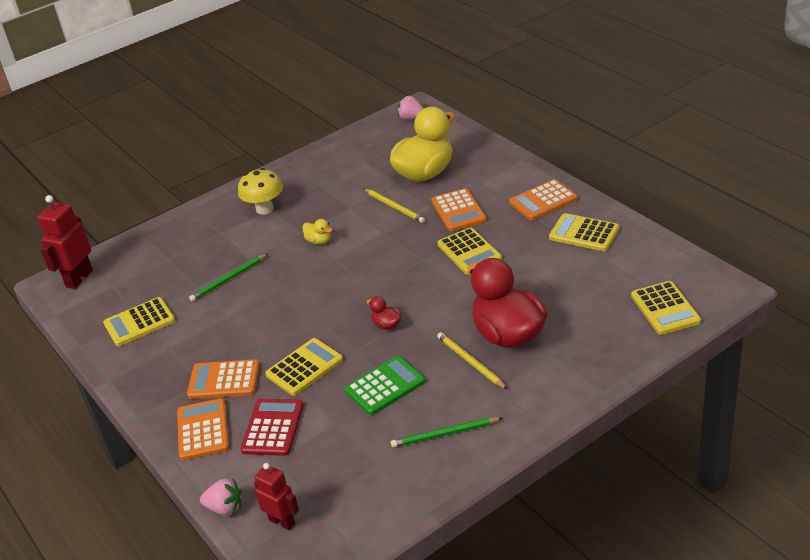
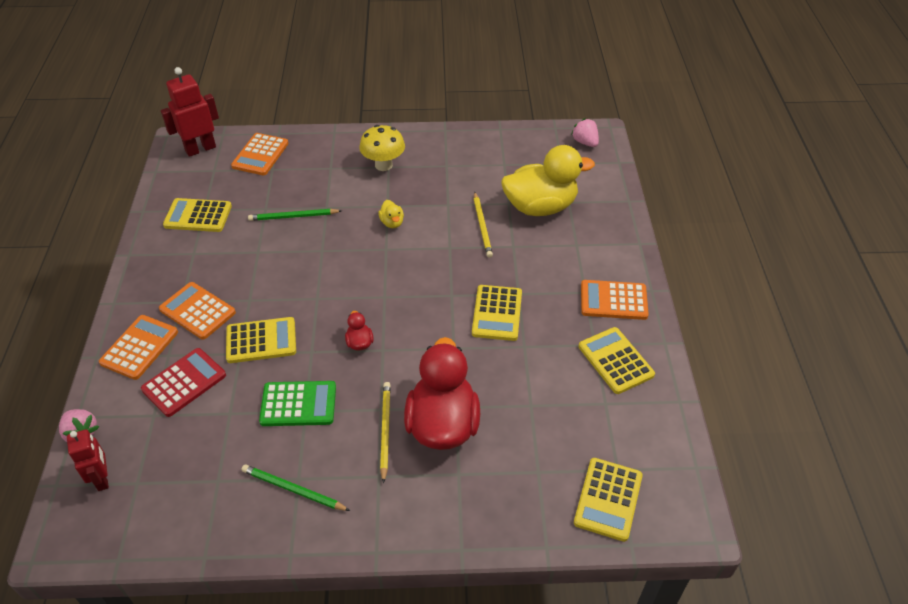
camera: 30 degrees right, 10 degrees up
orange calculator [431,188,487,231] -> orange calculator moved to [231,133,289,175]

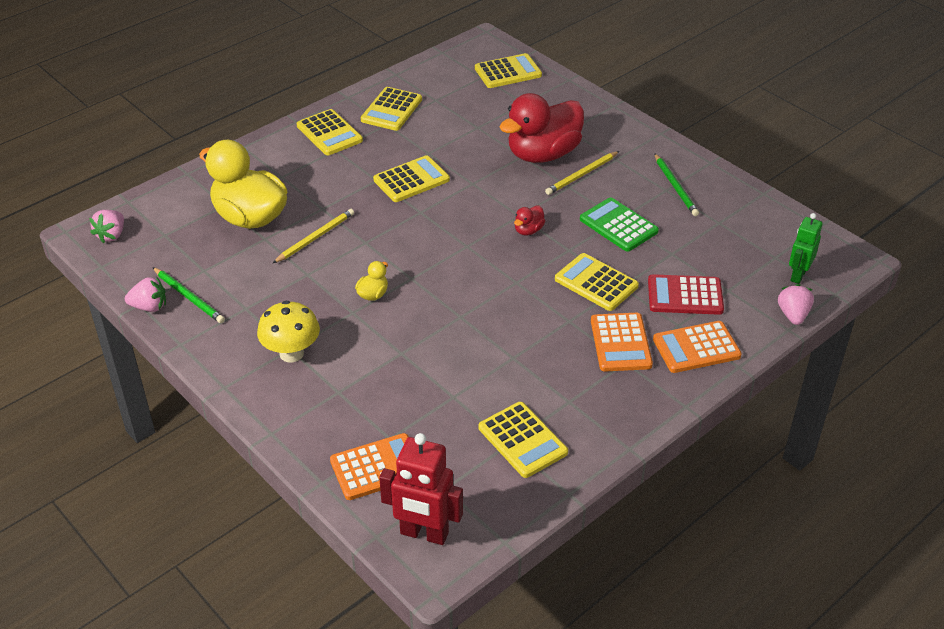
camera: 130 degrees left, 5 degrees down
red robot [67,429,109,491] -> green robot [789,213,823,284]
green pencil [248,209,342,221] -> green pencil moved to [152,267,225,323]
orange calculator [581,280,649,320] -> yellow calculator [297,109,363,155]
none -> pink strawberry [125,277,166,312]

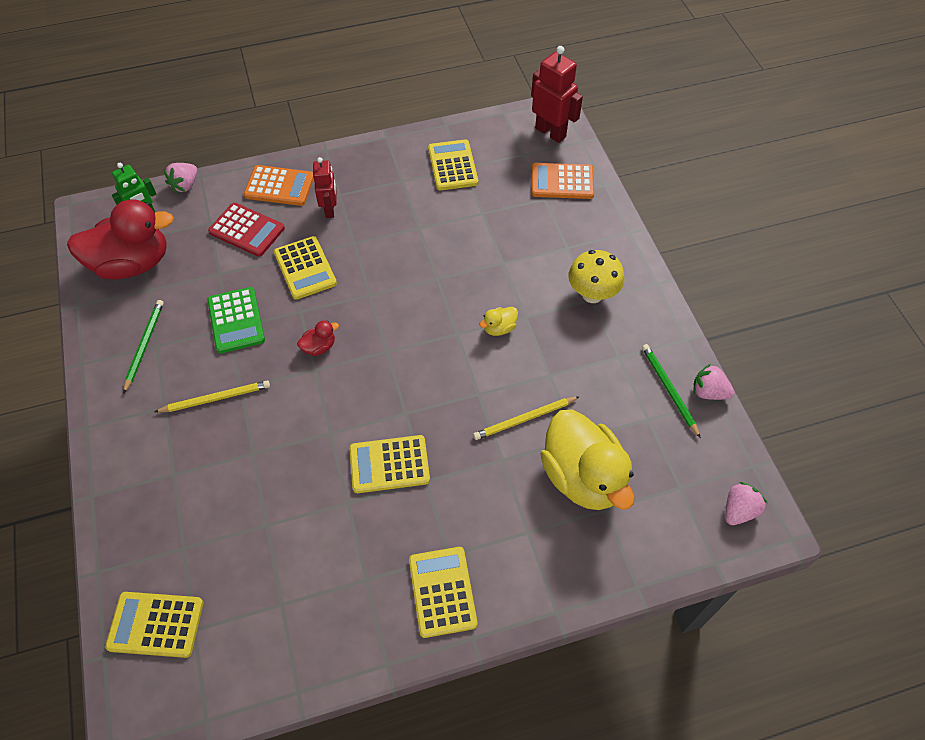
camera: 155 degrees left, 15 degrees up
yellow calculator [361,87,422,131] -> none
red duck [500,93,584,163] -> red duck moved to [67,199,174,280]
orange calculator [591,313,653,371] -> red robot [313,157,336,218]

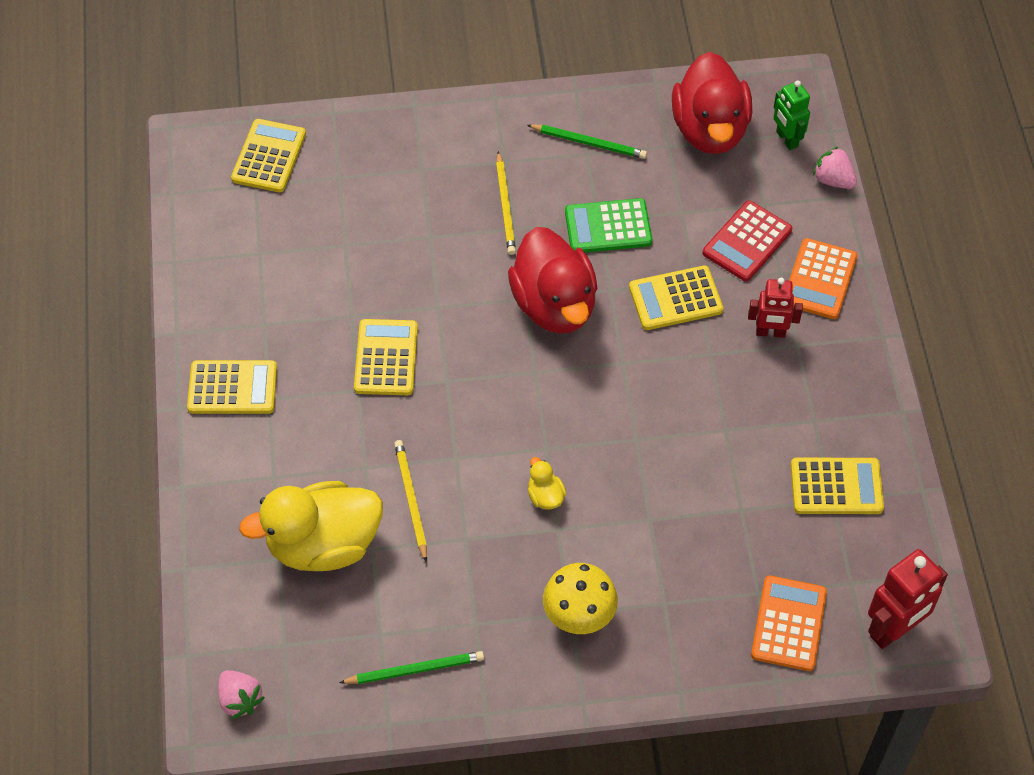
camera: 100 degrees right, 0 degrees up
red duck [297,320,339,356] -> red duck [508,227,597,334], size x2.46
pink strawberry [693,364,735,400] -> none

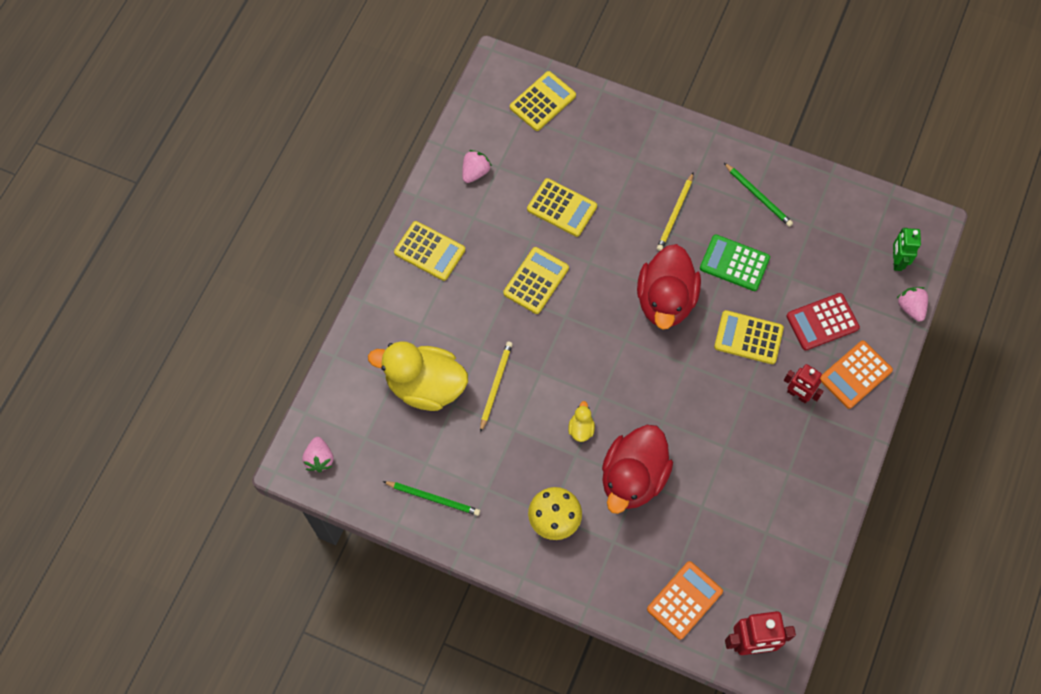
camera: 30 degrees right, 10 degrees up
red duck [672,52,752,154] -> red duck moved to [602,425,673,514]
yellow calculator [791,458,884,514] -> yellow calculator moved to [527,178,597,237]
none -> pink strawberry [462,150,492,183]

